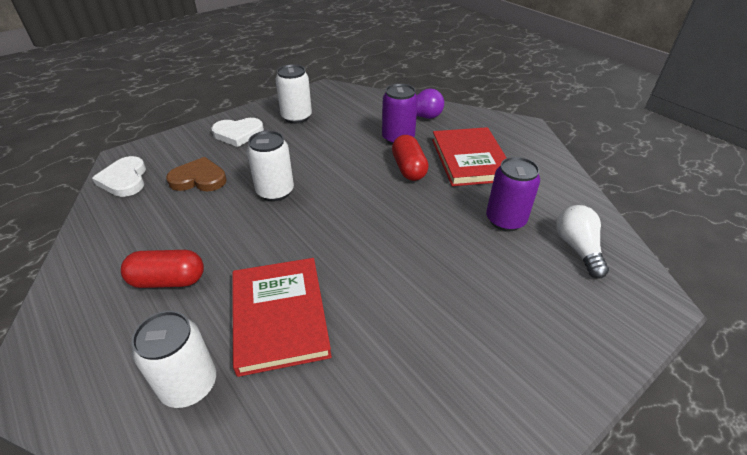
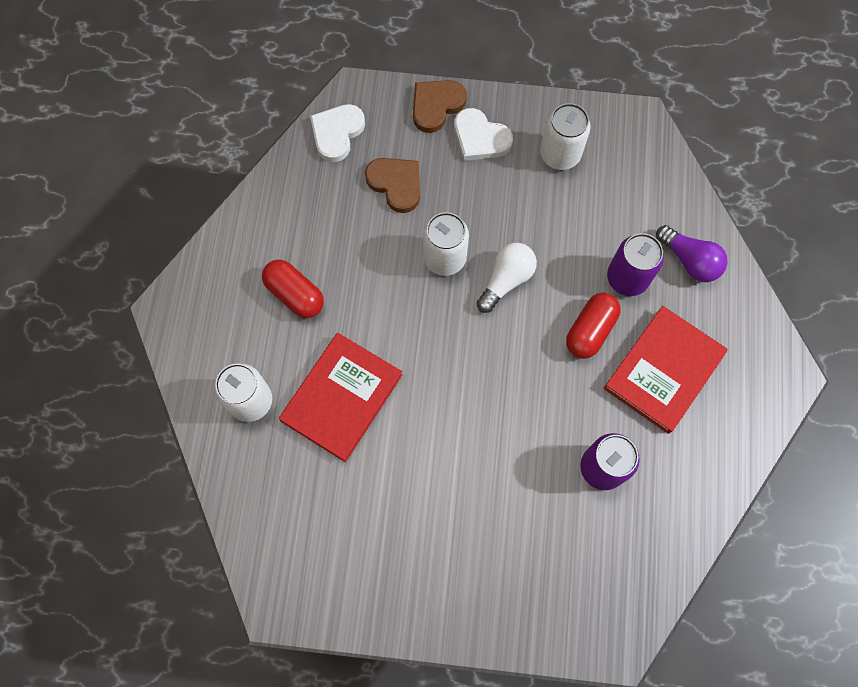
camera: 45 degrees right, 30 degrees up
white light bulb [556,205,609,279] -> white light bulb moved to [477,243,537,313]
none -> brown heart [413,80,467,133]

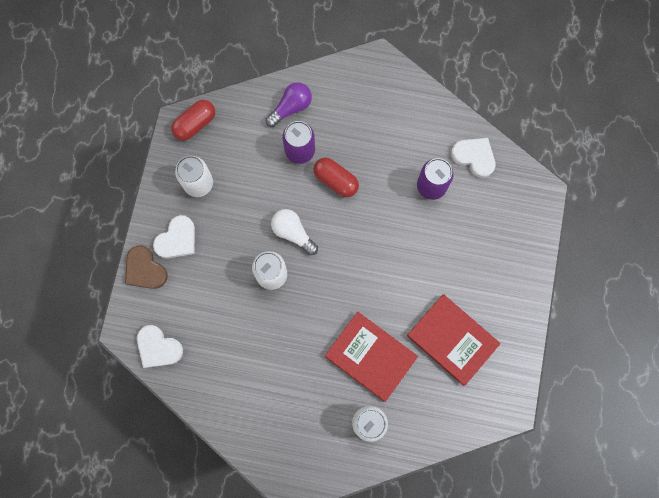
camera: 85 degrees left, 5 degrees up
red capsule [262,260,324,318] -> red capsule moved to [171,100,215,140]
brown heart [365,158,420,213] -> none
red book [604,306,728,434] -> red book moved to [407,294,500,386]
none -> white heart [451,138,495,178]

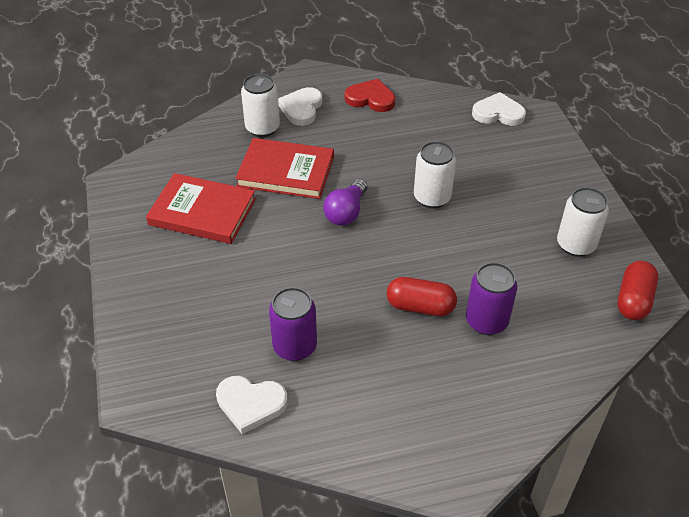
camera: 155 degrees right, 30 degrees down
brown heart [125,245,168,289] -> none
white heart [153,215,195,258] -> white heart moved to [278,87,322,126]
purple light bulb [266,82,312,127] -> purple light bulb moved to [323,179,367,226]
white light bulb [271,209,318,255] -> none
none -> red heart [345,79,395,112]

